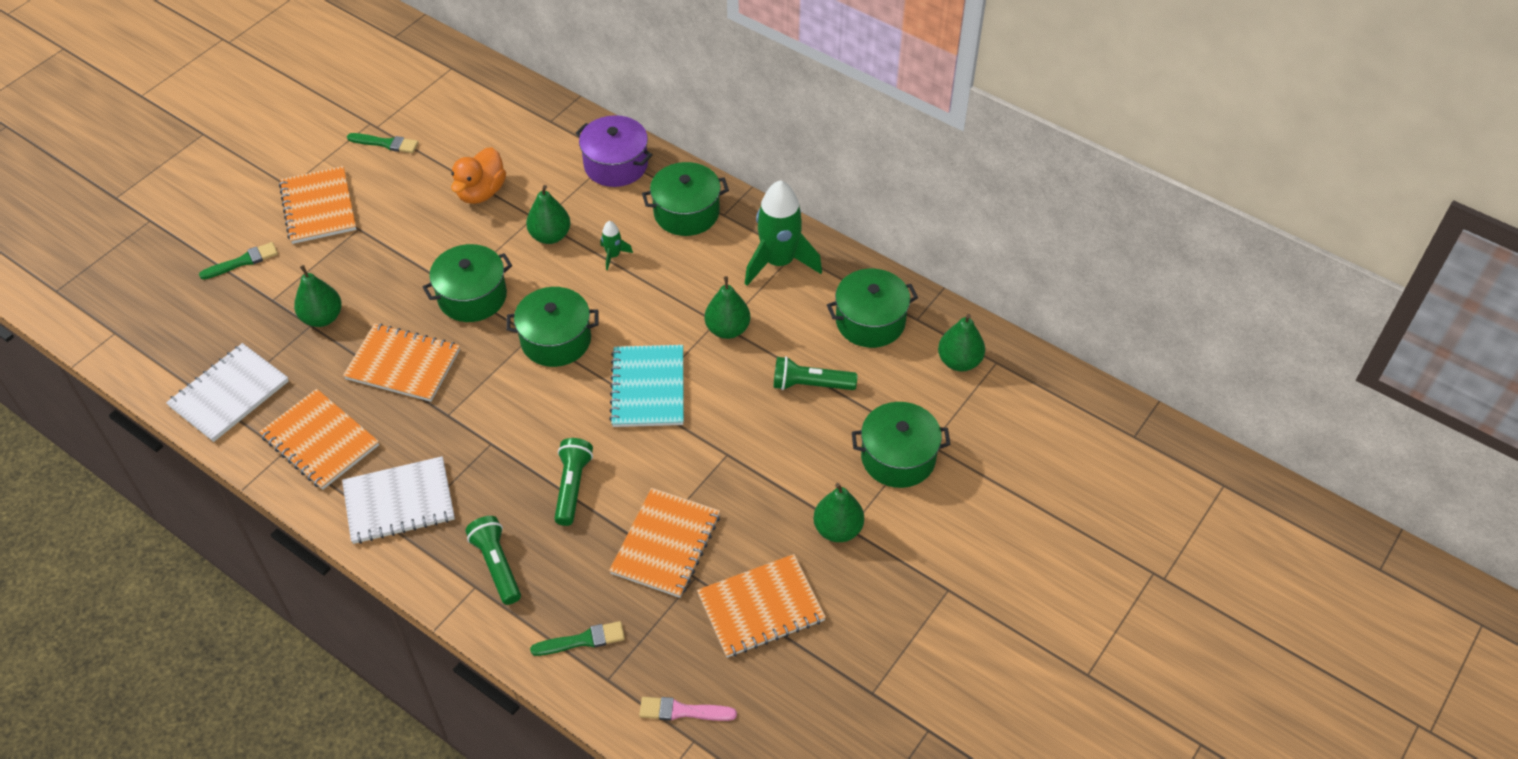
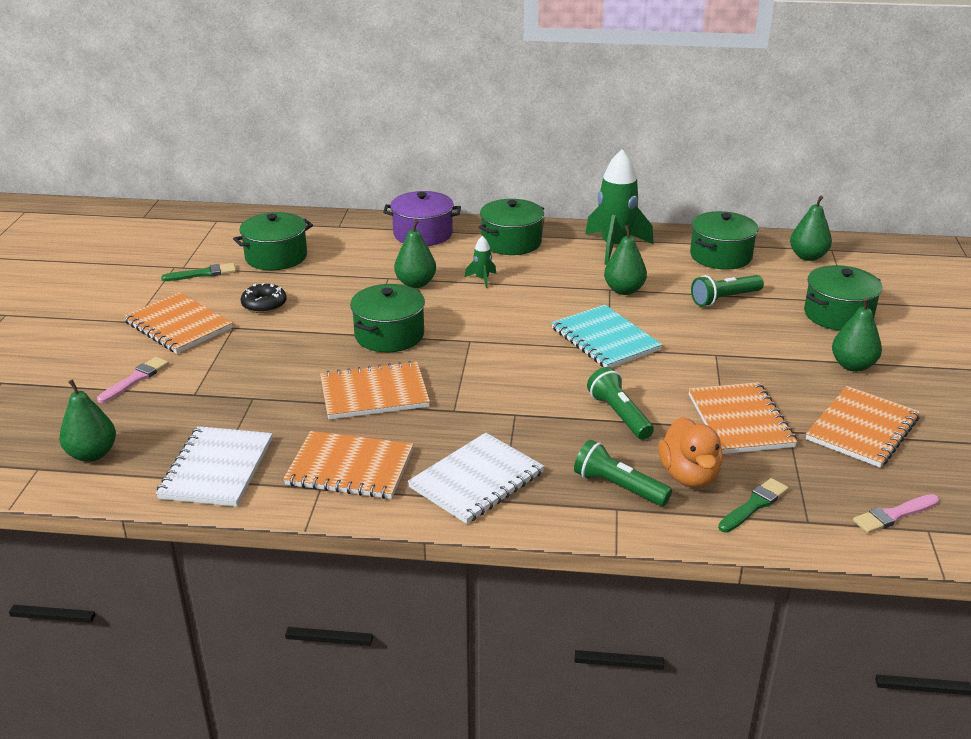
camera: 30 degrees left, 20 degrees down
green brush [199,242,278,279] -> pink brush [97,357,169,403]
green pear [294,265,342,327] -> green pear moved to [59,379,116,462]
orange duck [451,147,506,204] -> orange duck moved to [658,417,723,488]
green pot [506,287,599,367] -> green pot moved to [233,212,313,271]
none -> black donut [240,283,287,313]

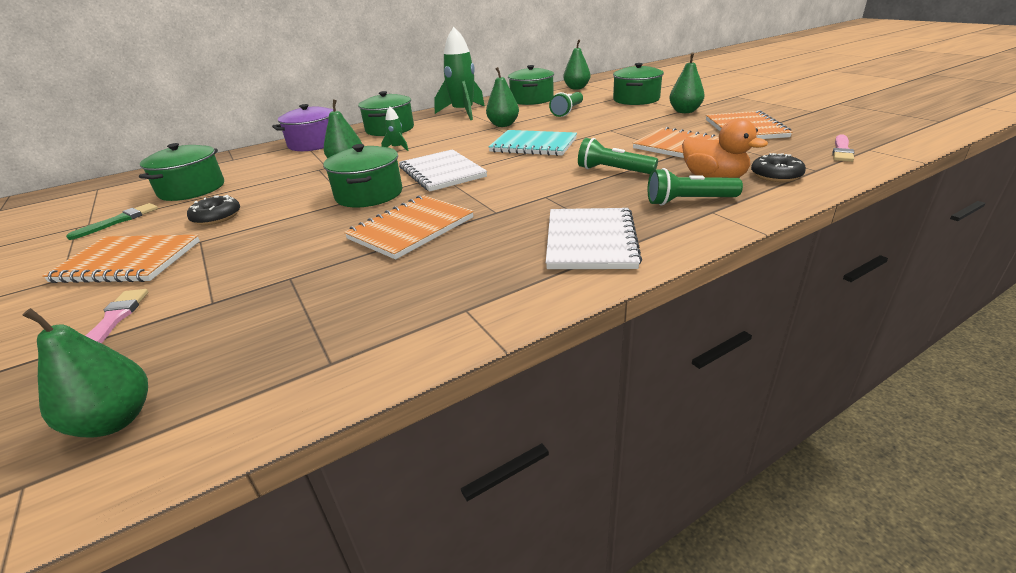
camera: 35 degrees left, 0 degrees up
white notebook [156,426,272,507] -> white notebook moved to [399,149,487,192]
orange notebook [283,431,414,499] -> none
green brush [718,478,788,533] -> black donut [751,153,806,182]

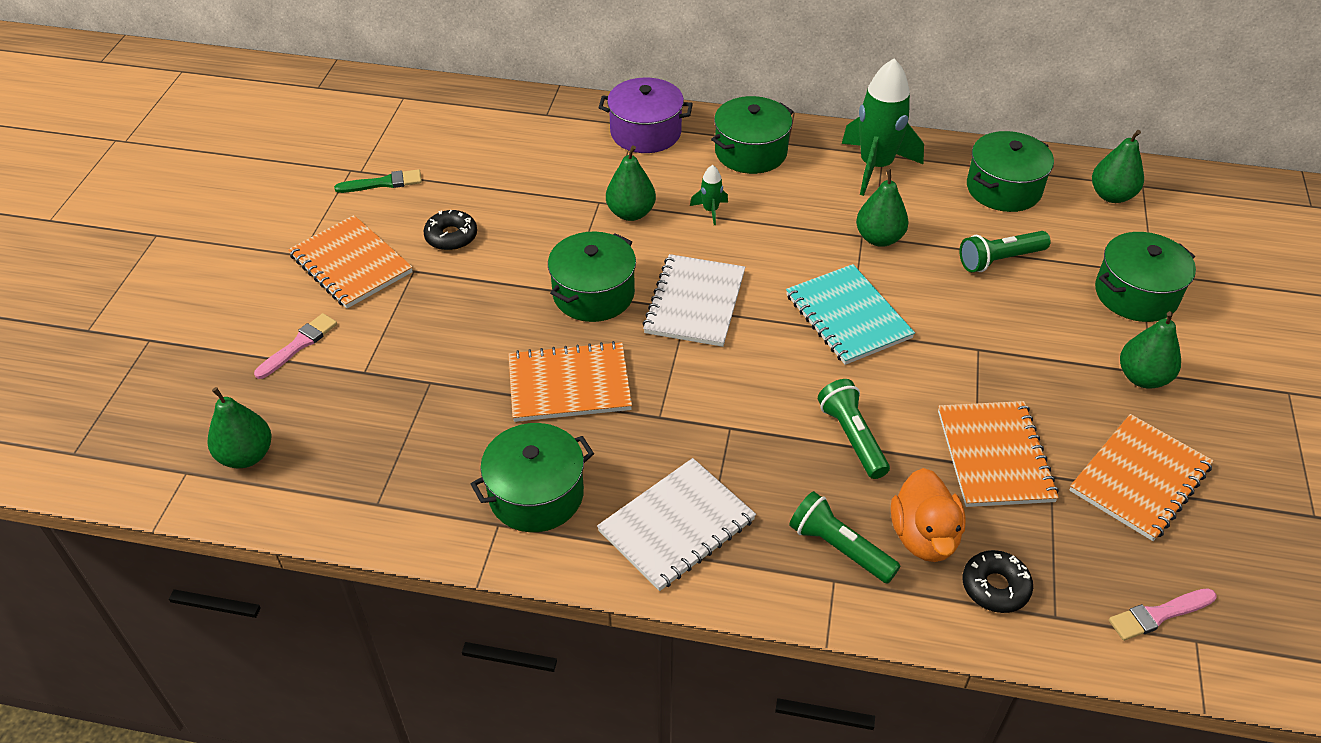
camera: 40 degrees right, 15 degrees up
green pot [139,143,224,201] -> green pot moved to [471,423,594,532]

